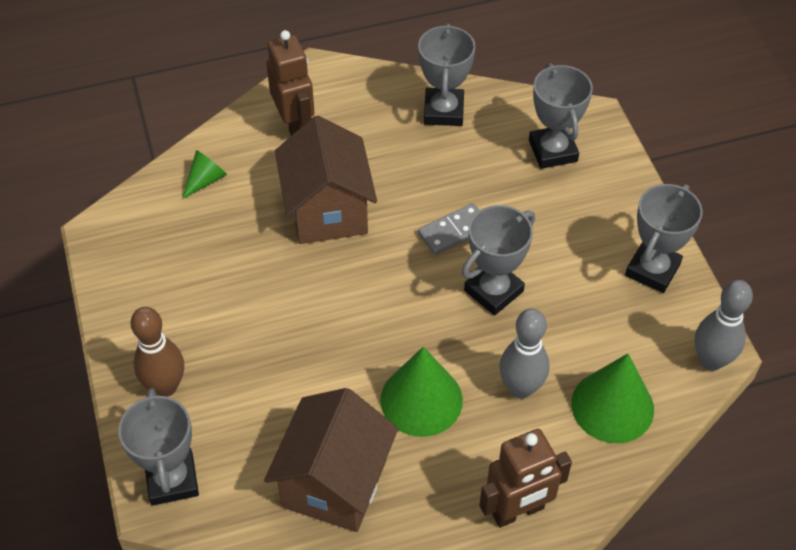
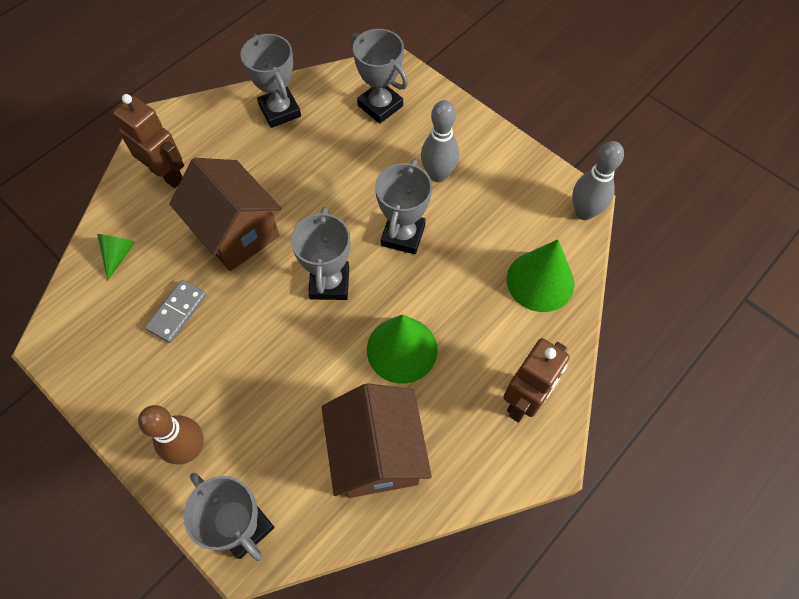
camera: 30 degrees left, 10 degrees up
grey domino [418,203,480,255] -> grey domino moved to [145,280,207,343]
grey bowling pin [499,308,549,399] -> grey bowling pin moved to [421,100,459,182]
grey trophy [625,184,703,293] -> grey trophy moved to [291,207,351,300]

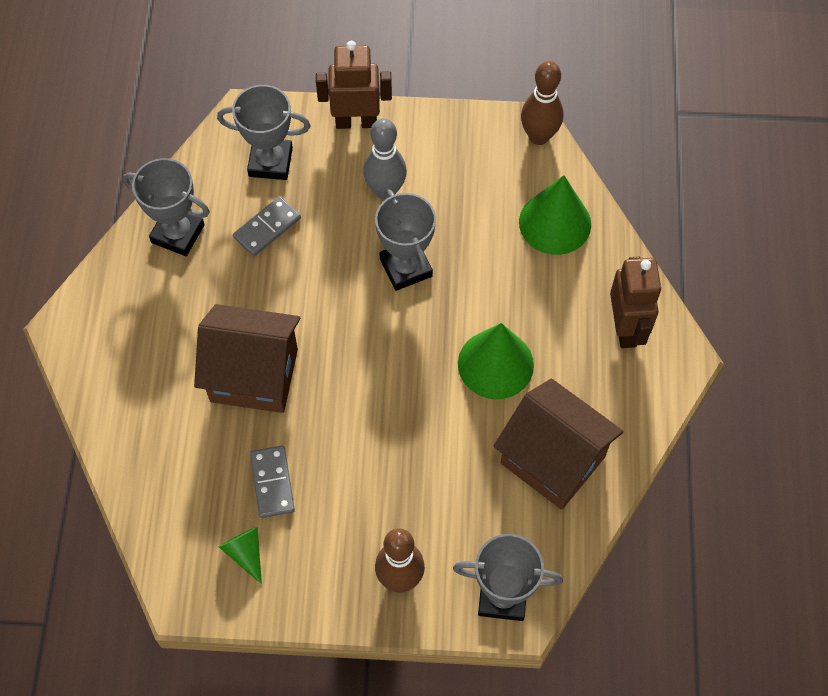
camera: 40 degrees left, 0 degrees up
green cone [97,234,135,281] -> green cone moved to [219,527,262,584]
brown robot [113,94,184,188] -> brown robot moved to [316,41,392,129]
grey trophy [291,207,351,300] -> none
grey bowling pin [572,141,624,220] -> brown bowling pin [521,61,564,145]
none -> grey domino [233,196,301,256]

